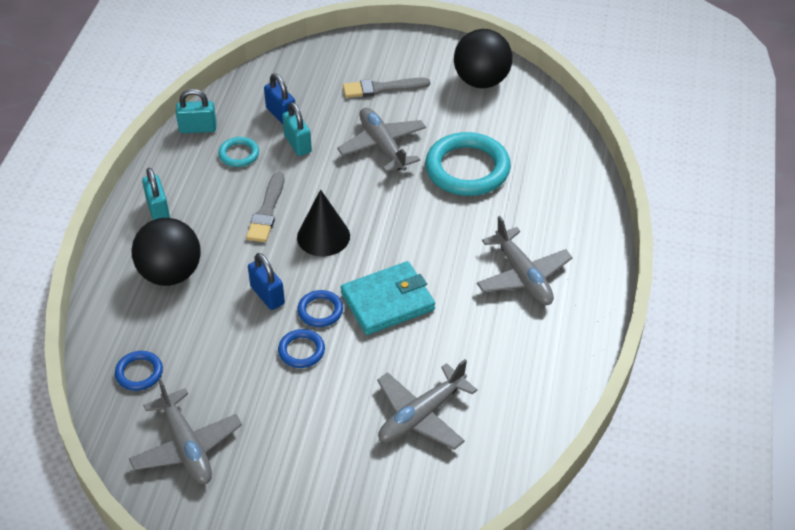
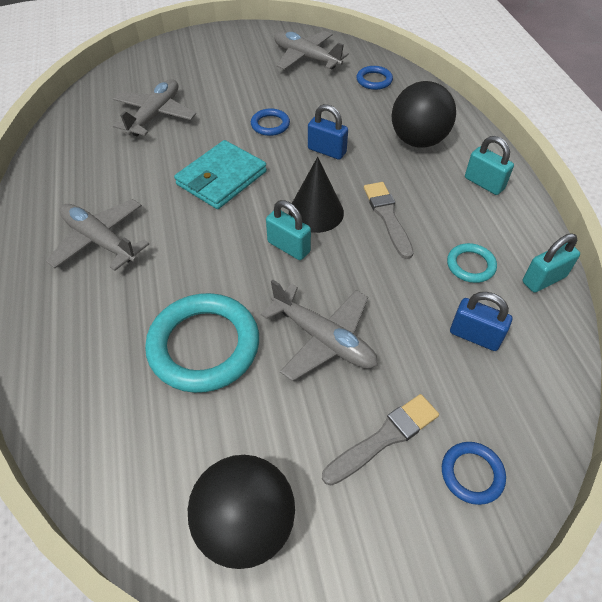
camera: 155 degrees right, 5 degrees up
turquoise padlock [282,102,312,156] -> turquoise padlock moved to [266,200,311,260]
blue ring [297,290,343,327] -> blue ring moved to [442,442,506,505]

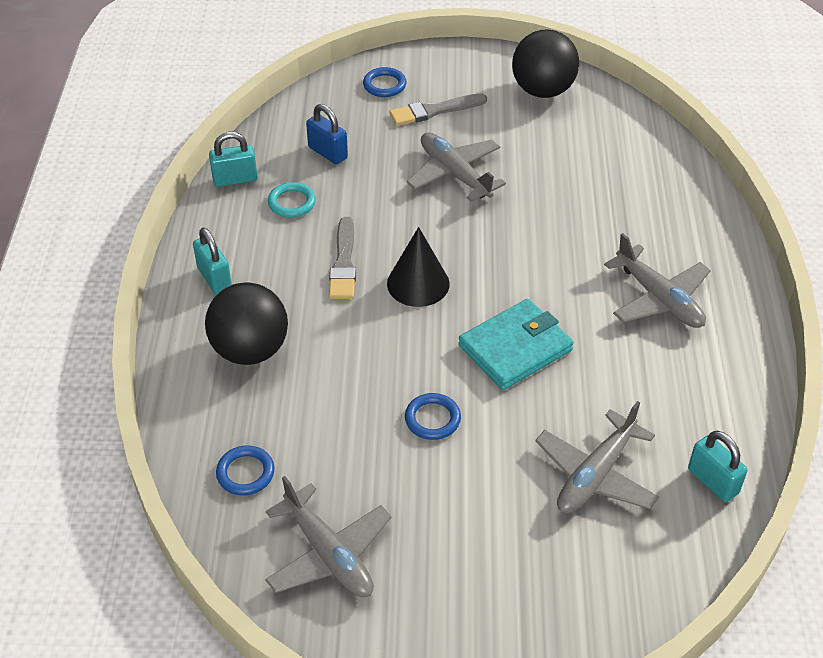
camera: 165 degrees left, 5 degrees down
turquoise ring [145,293,259,393] -> none
turquoise padlock [266,200,311,260] -> turquoise padlock moved to [688,431,748,502]
blue padlock [308,104,348,160] -> none

